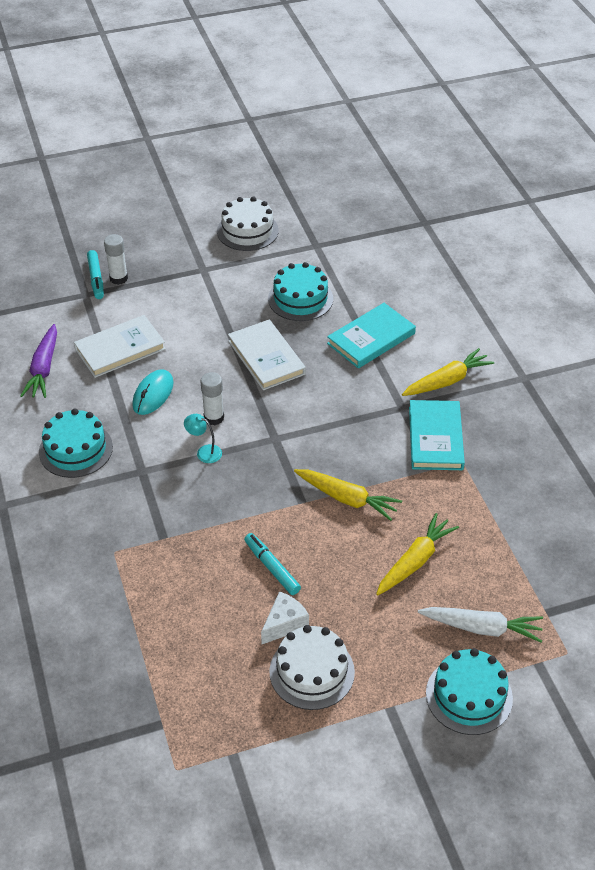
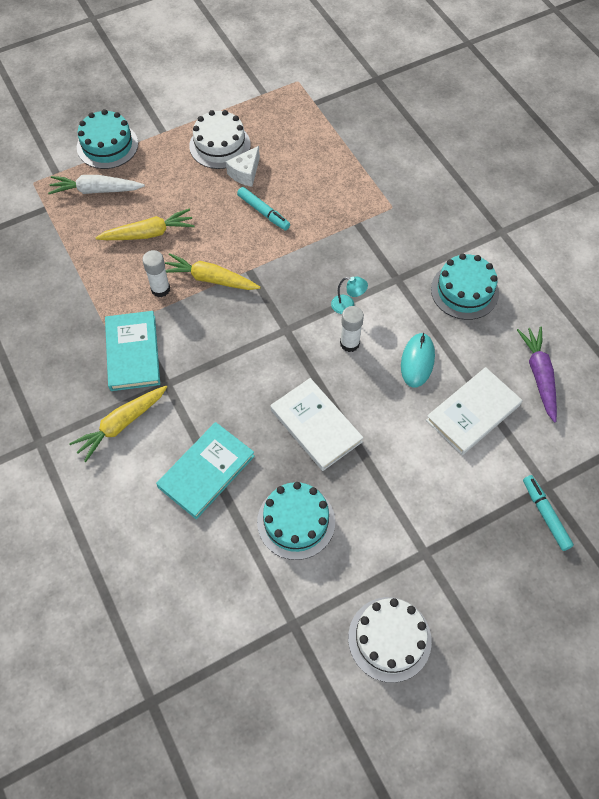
camera: 170 degrees right, 15 degrees up
white glue stick [104,234,128,285] -> white glue stick moved to [142,250,170,297]
yellow carrot [376,513,459,595] -> yellow carrot turned 135 degrees counterclockwise [95,209,195,240]

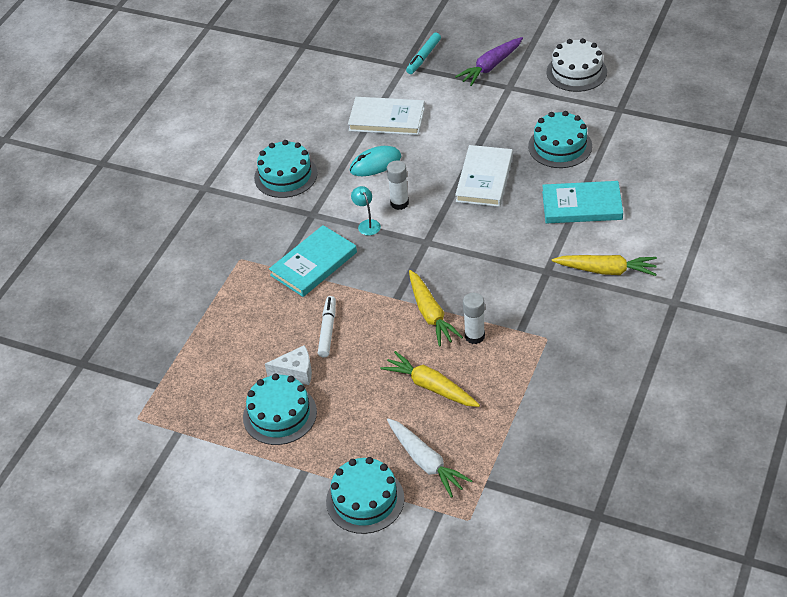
camera: 125 degrees left, 15 degrees down
turquoise book [105,311,160,391] -> turquoise book moved to [269,225,357,297]
white cake [189,110,251,169] -> turquoise cake [243,374,317,445]
turquoise marker [237,187,290,231] -> white marker [318,296,336,358]
purple carrot [517,326,557,423] -> purple carrot moved to [455,37,523,86]

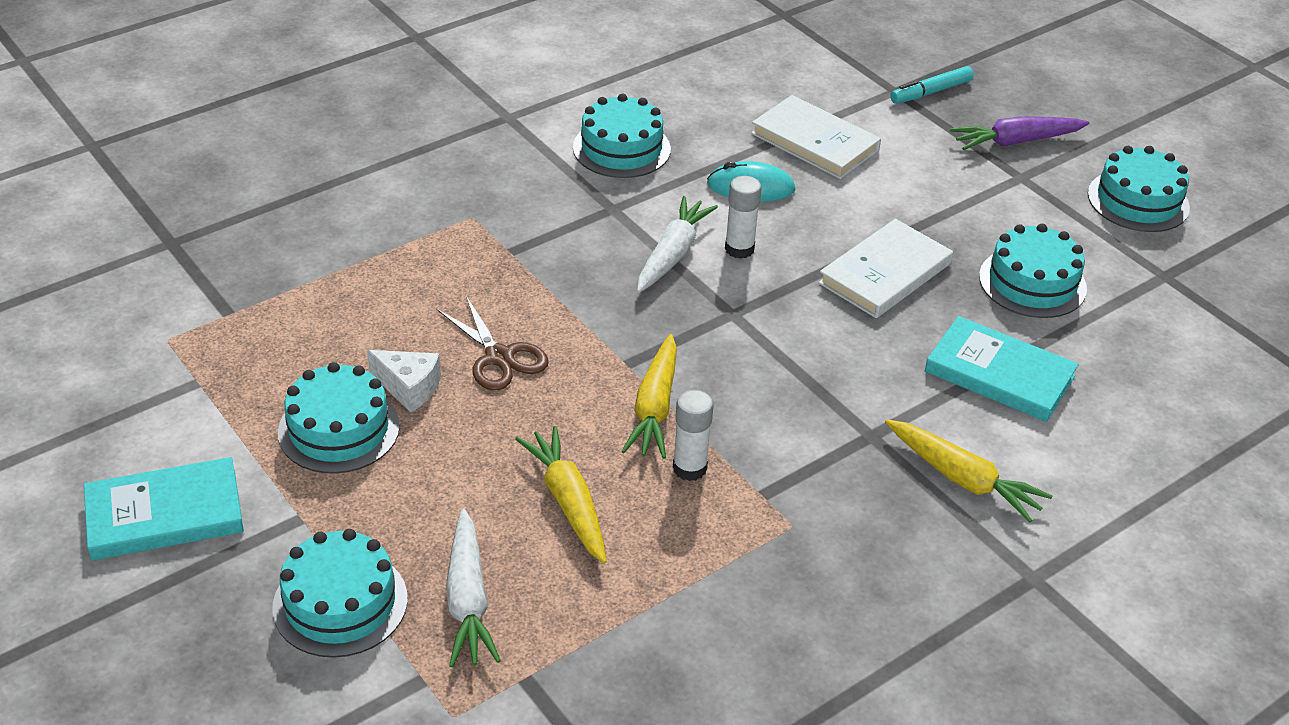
camera: 25 degrees right, 5 degrees down
turquoise book [269,225,357,297] -> turquoise book moved to [84,457,244,561]
white marker [318,296,336,358] -> brown scissors [436,296,549,391]
turquoise lamp [351,186,381,236] -> white carrot [637,196,718,293]
white cake [547,38,607,92] -> turquoise cake [1088,146,1190,232]

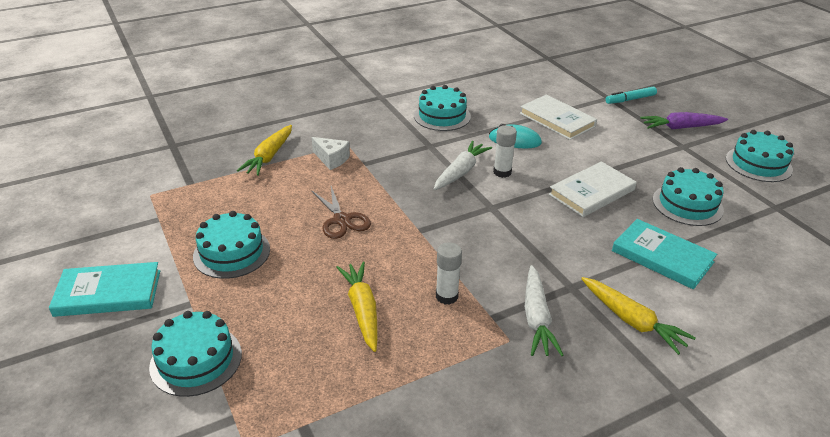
camera: 10 degrees right, 5 degrees down
white cheese [367,350,441,412] -> white cheese moved to [312,137,350,170]
white carrot [446,508,501,668] -> white carrot moved to [525,265,564,356]
yellow carrot [621,334,677,459] -> yellow carrot moved to [237,125,292,176]

